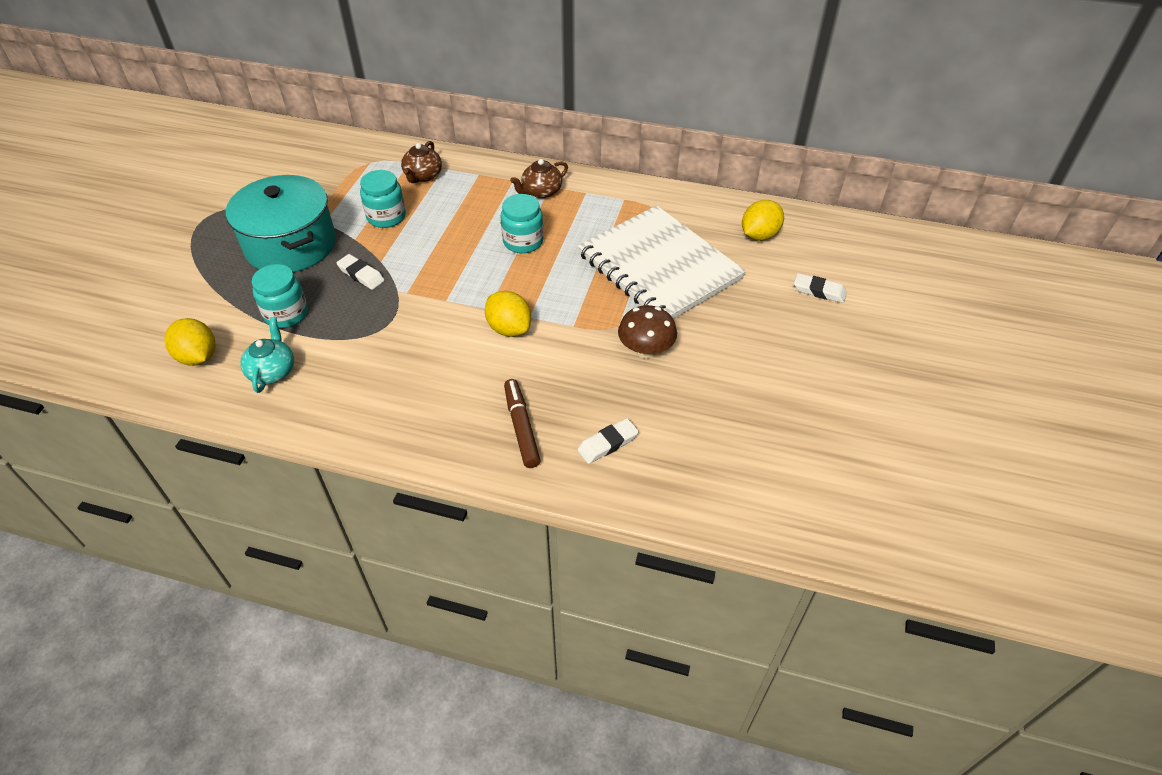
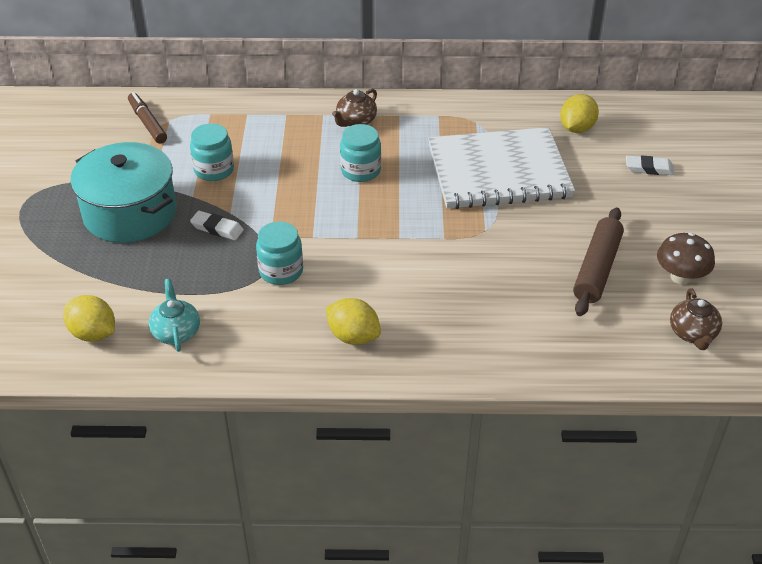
camera: 15 degrees left, 5 degrees down
turquoise jar [252,264,308,328] -> turquoise jar moved to [256,221,303,285]
brown teapot [401,141,442,183] -> brown teapot moved to [670,288,722,350]
yellow lemon [485,291,531,337] -> yellow lemon moved to [326,298,381,345]
brown marker [504,379,541,468] -> brown marker moved to [128,92,167,144]
white eraser [577,418,639,464] -> none
white notebook [578,205,746,319] -> white notebook turned 45 degrees counterclockwise [428,127,575,209]
brown mushroom [618,305,677,359] -> brown mushroom moved to [657,233,715,284]
none -> brown rolling pin [573,207,624,316]

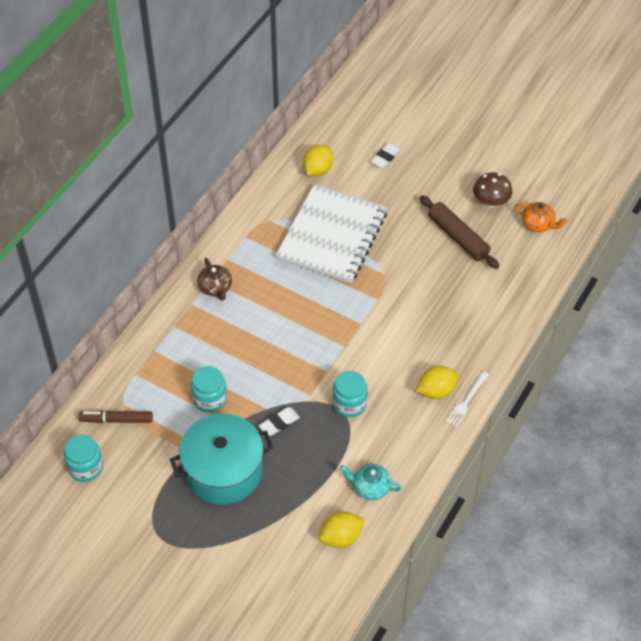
camera: 60 degrees left, 10 degrees up
turquoise jar [340,124,381,182] -> turquoise jar moved to [64,435,103,482]
yellow lemon [560,94,599,133] -> yellow lemon turned 60 degrees clockwise [303,144,333,176]
brown teapot [670,288,722,350] -> orange teapot [515,202,568,232]
none -> white fork [446,371,489,427]

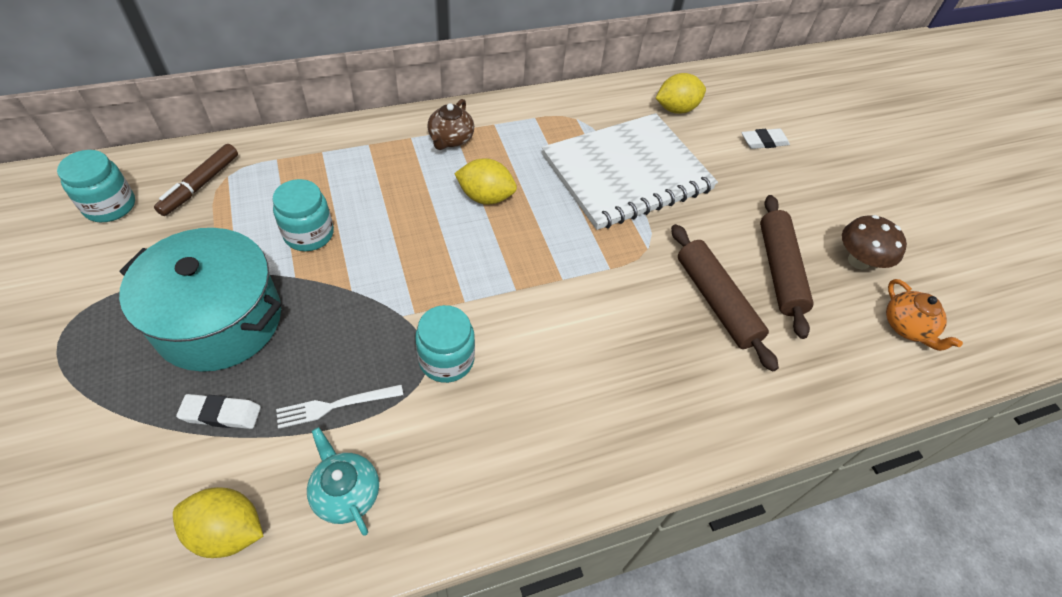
camera: 35 degrees right, 0 degrees up
brown marker [78,410,153,423] -> brown marker turned 105 degrees counterclockwise [154,144,238,216]
white eraser [259,407,300,436] -> white eraser moved to [176,394,261,429]
yellow lemon [416,366,459,399] -> yellow lemon moved to [454,159,517,205]
white fork [446,371,489,427] -> white fork moved to [276,385,403,429]
none -> brown rolling pin [671,224,779,372]

